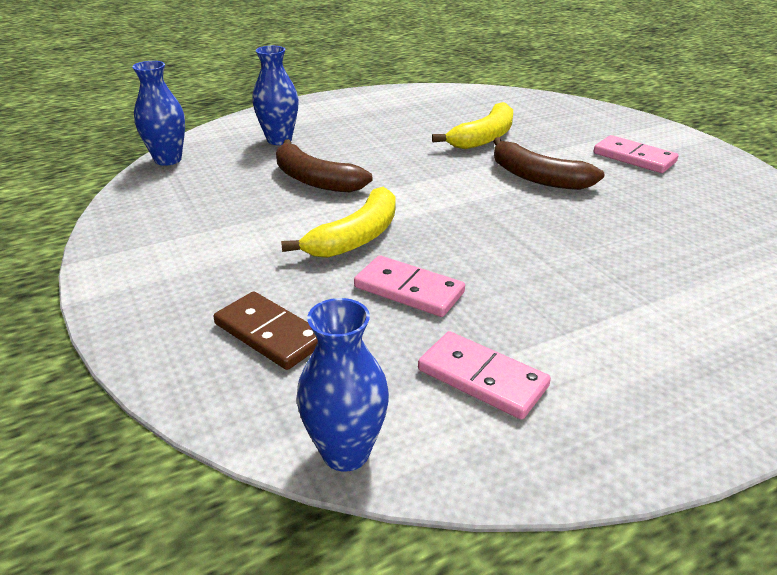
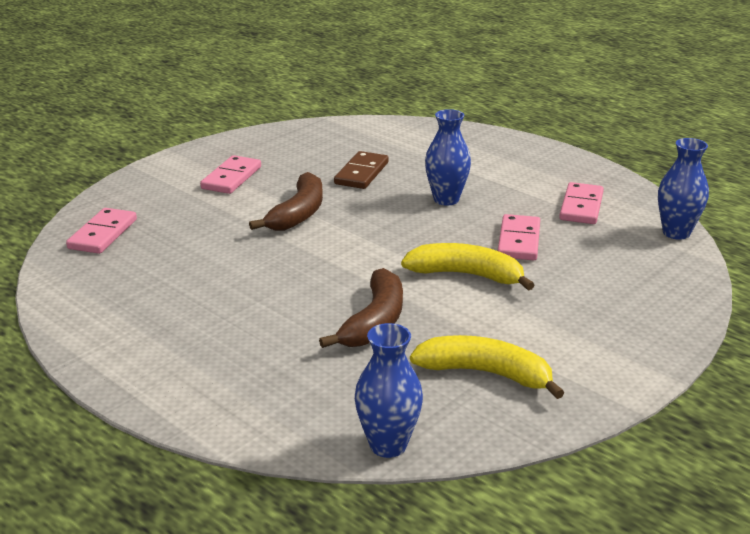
camera: 110 degrees left, 5 degrees down
brown domino [213,291,318,370] -> brown domino moved to [334,151,389,189]
blue vase [252,46,299,145] -> blue vase moved to [425,109,471,205]
yellow banana [432,102,513,149] -> yellow banana moved to [410,335,564,399]
none -> pink domino [66,208,137,254]

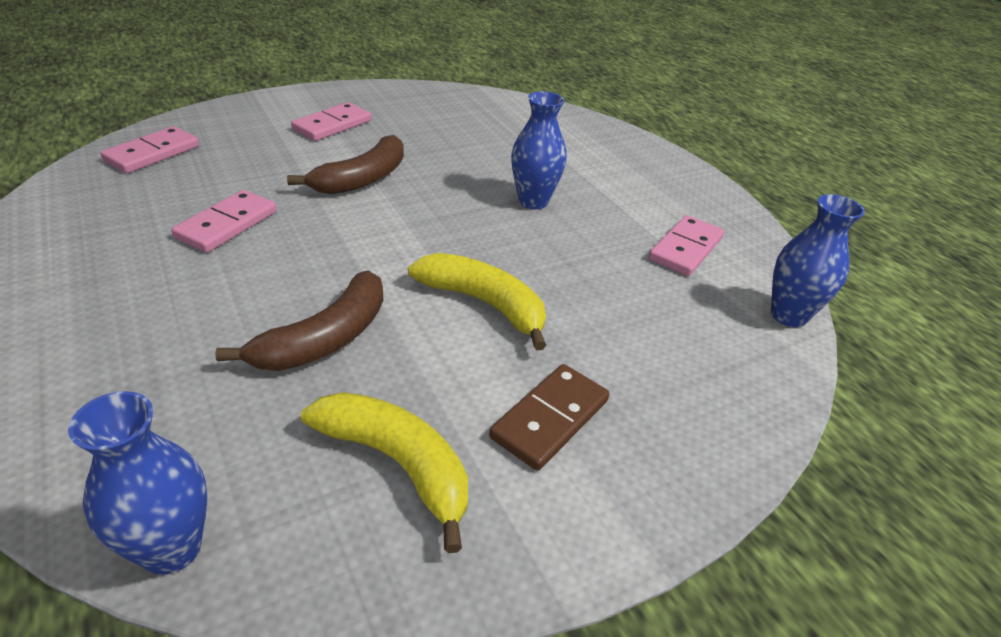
camera: 15 degrees right, 10 degrees up
brown domino [334,151,389,189] -> brown domino moved to [489,364,610,471]
pink domino [498,214,540,260] -> pink domino moved to [171,190,277,252]

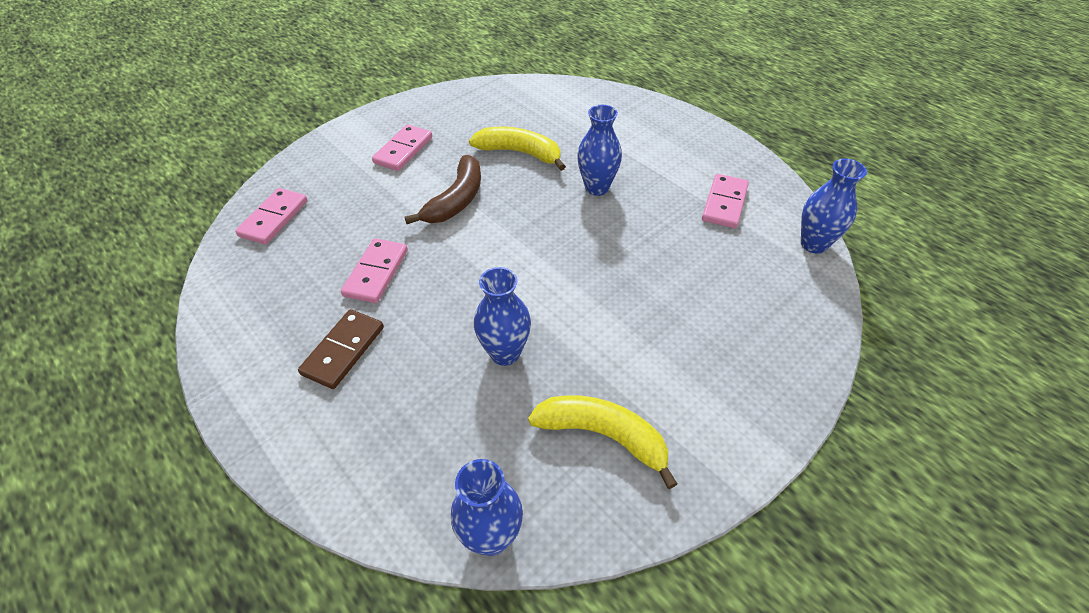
camera: 10 degrees left, 10 degrees up
brown banana [215,270,383,371] -> blue vase [474,267,531,366]
yellow banana [408,253,547,350] -> yellow banana moved to [469,127,566,171]
brown domino [489,364,610,471] -> brown domino moved to [298,309,384,389]

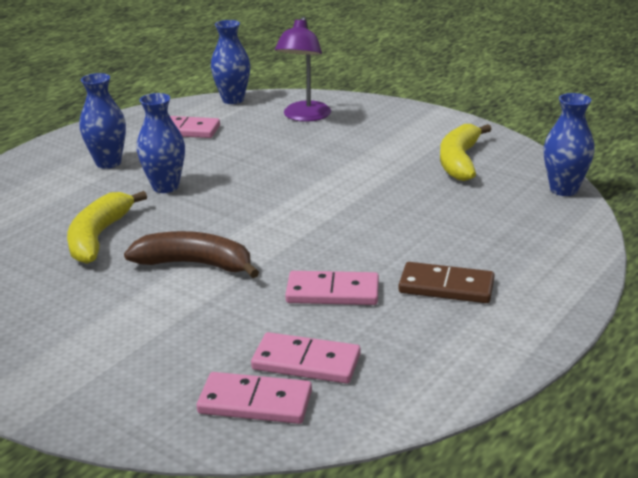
camera: 100 degrees left, 20 degrees down
pink domino [372,124,432,171] -> pink domino moved to [251,332,361,384]
blue vase [474,267,531,366] -> blue vase moved to [80,73,126,169]
none -> purple lamp [275,16,331,122]

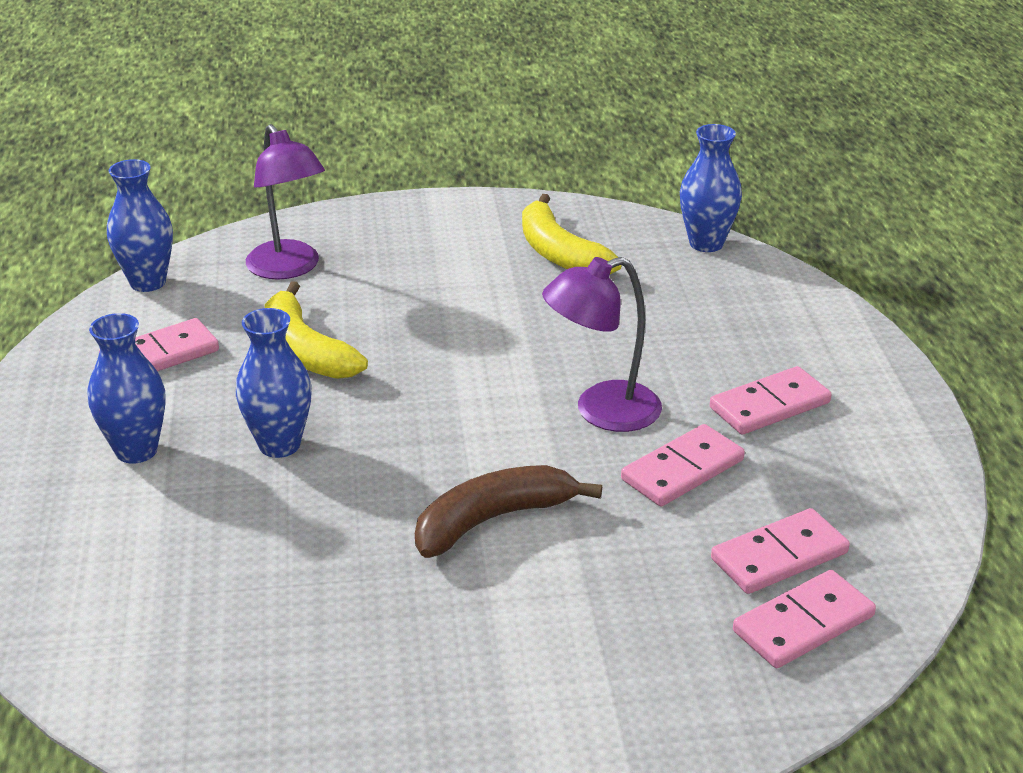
camera: 45 degrees left, 5 degrees up
yellow banana [67,191,147,264] -> yellow banana moved to [265,281,368,379]
brown domino [399,262,495,303] -> pink domino [710,366,831,434]
none -> purple lamp [542,257,662,432]

